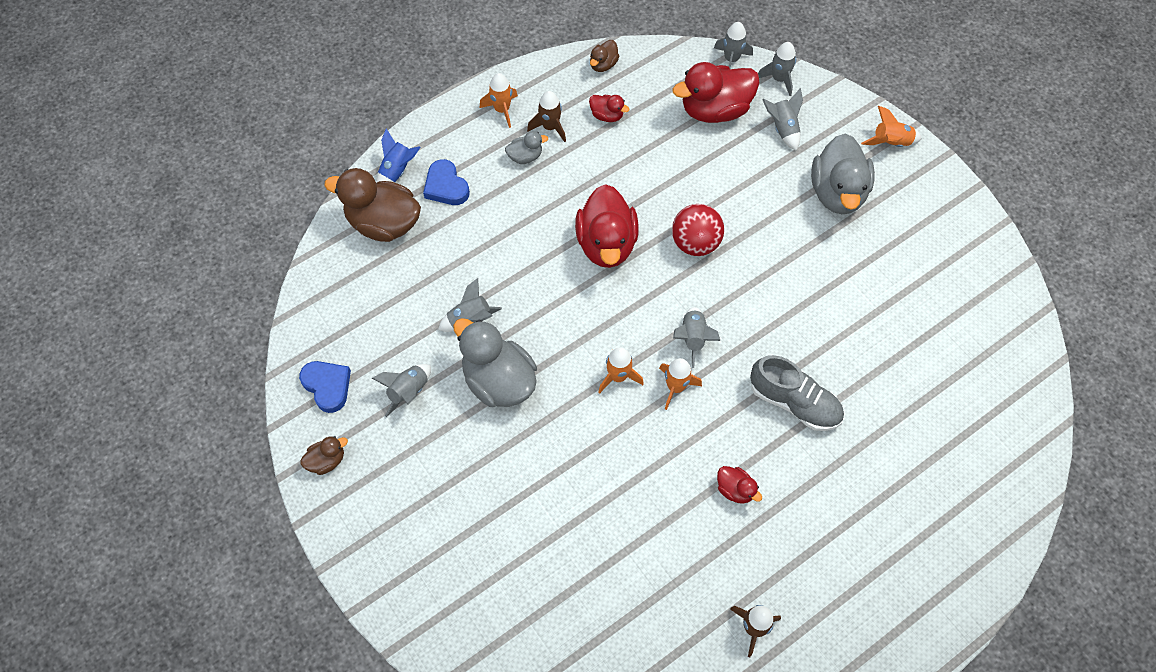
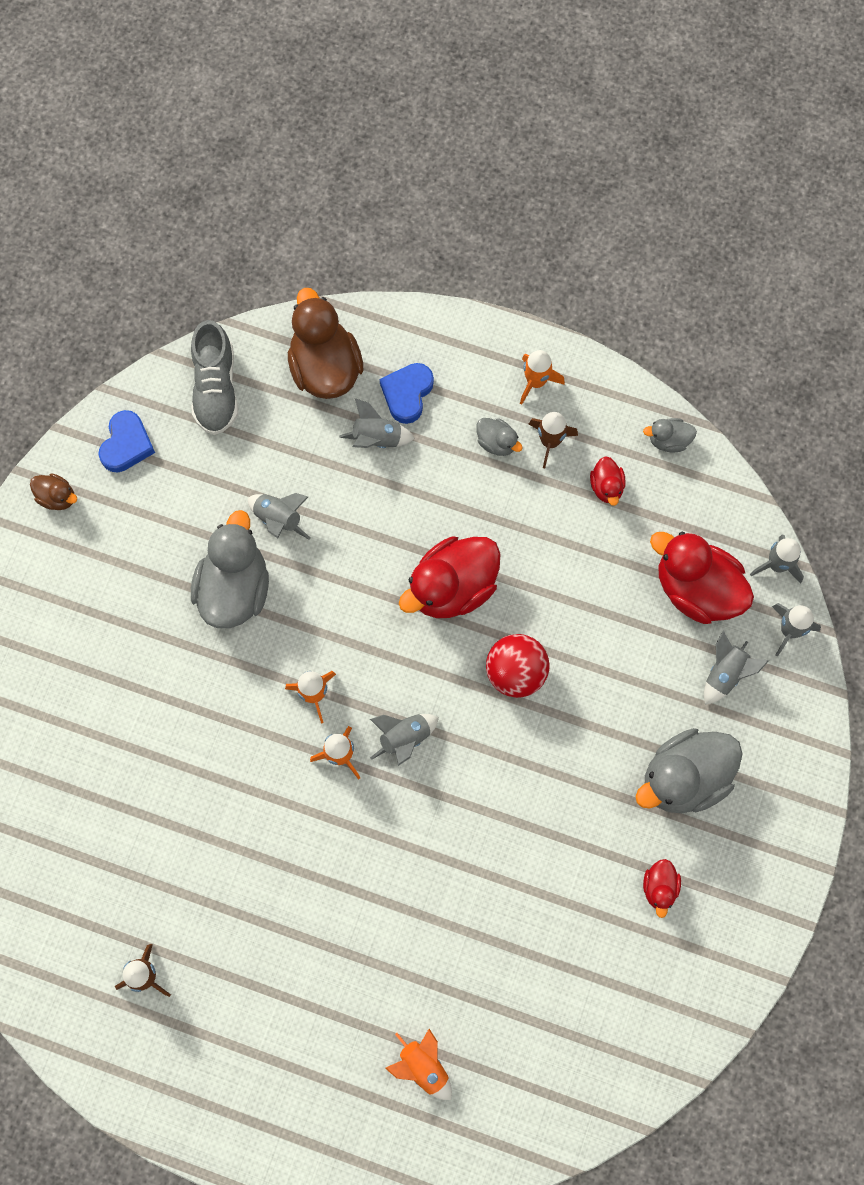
camera: 55 degrees right, 10 degrees up
grey rocket [372,364,431,417] -> grey rocket moved to [339,398,415,448]
blue rocket [377,128,421,182] -> none
brown duck [590,40,619,72] -> grey duck [643,418,697,452]
red duck [717,466,762,504] -> red duck moved to [643,859,681,918]
grey shoe [750,355,844,431] -> grey shoe moved to [191,320,238,435]
orange rocket [861,106,922,147] -> orange rocket moved to [385,1029,452,1100]

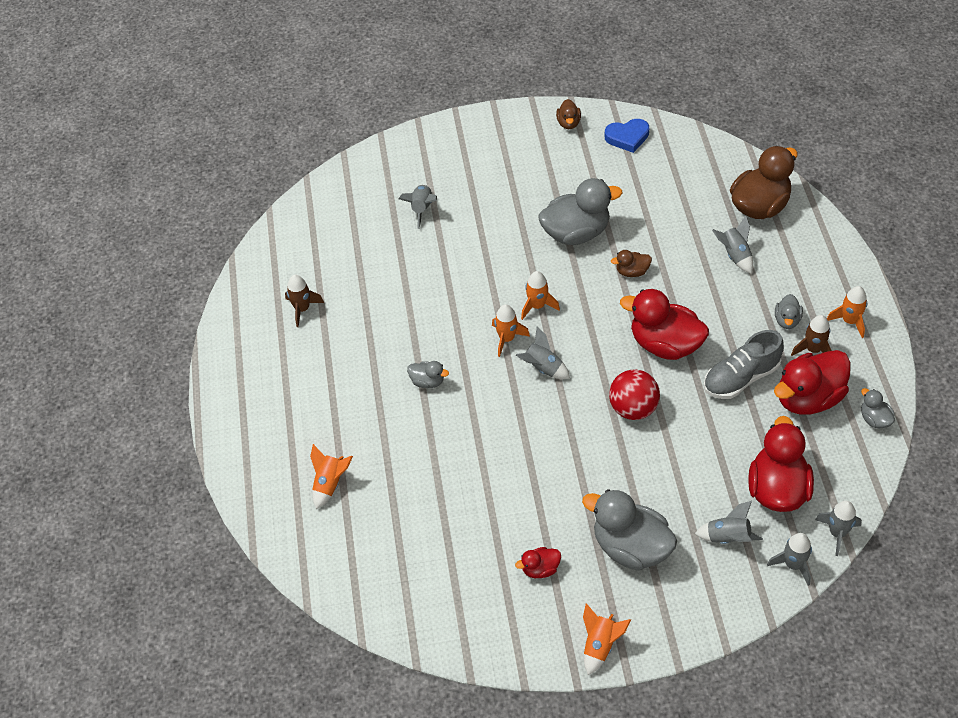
camera: 65 degrees right, 20 degrees down
grey shoe [191,320,238,435] -> grey shoe moved to [704,330,784,399]
grey rocket [248,493,311,540] -> grey rocket moved to [399,184,437,229]
blue heart [380,363,434,424] -> none
red duck [590,456,626,506] -> red duck [774,350,851,415], size x2.11
none -> grey duck [407,361,449,388]
none -> orange rocket [583,603,631,675]
none -> brown duck [611,250,652,277]

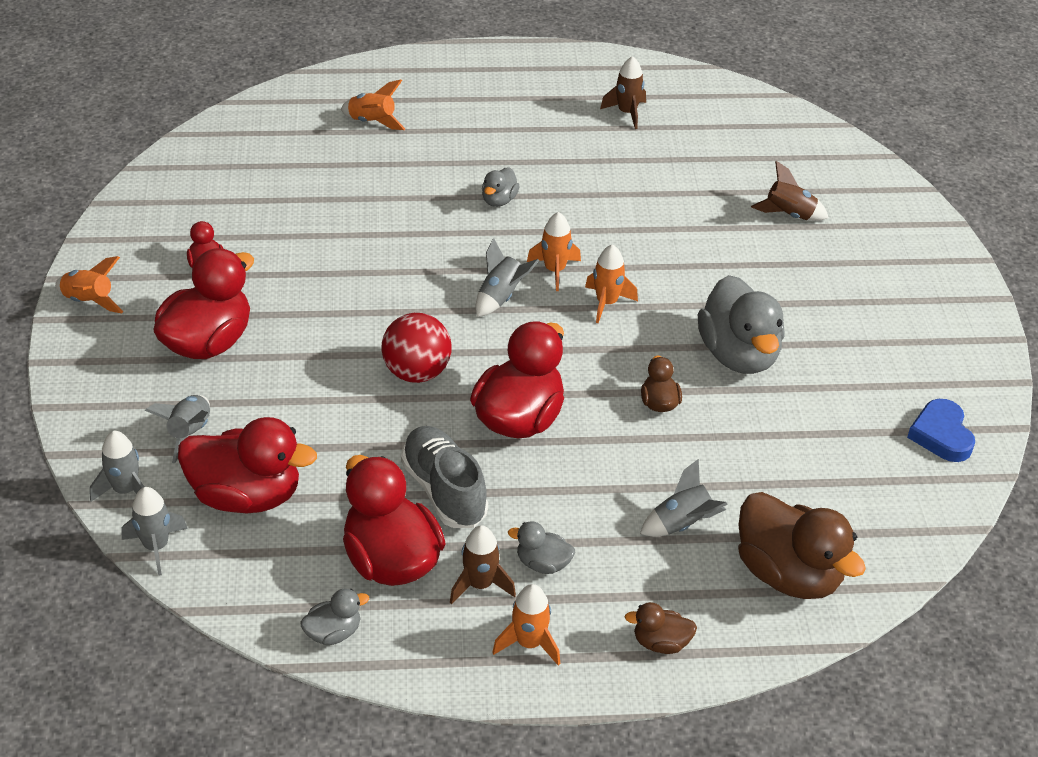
camera: 90 degrees right, 10 degrees down
grey rocket [399,184,437,229] -> brown rocket [751,161,829,221]
brown duck [556,99,581,129] -> brown duck moved to [625,602,697,654]
grey duck [582,489,677,570] -> red duck [154,248,254,359]

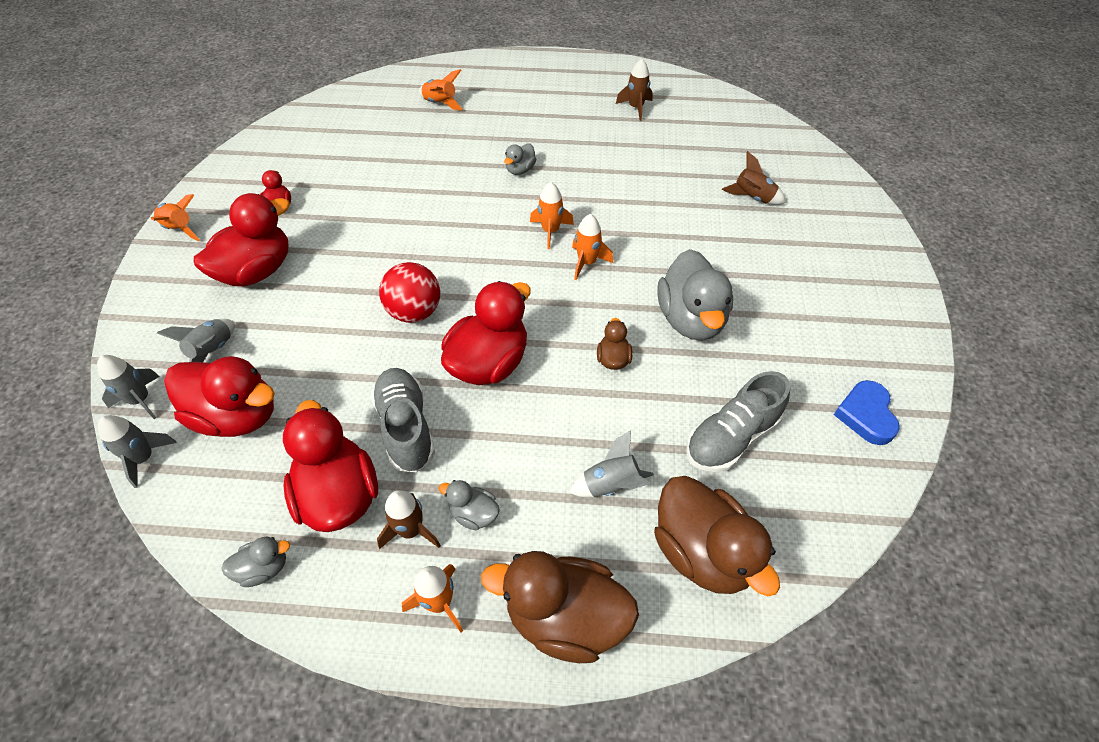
camera: 10 degrees right, 10 degrees up
grey rocket [475,238,540,317] -> none
brown duck [625,602,697,654] -> brown duck [481,551,639,663], size x2.11
none -> grey shoe [686,371,790,472]

